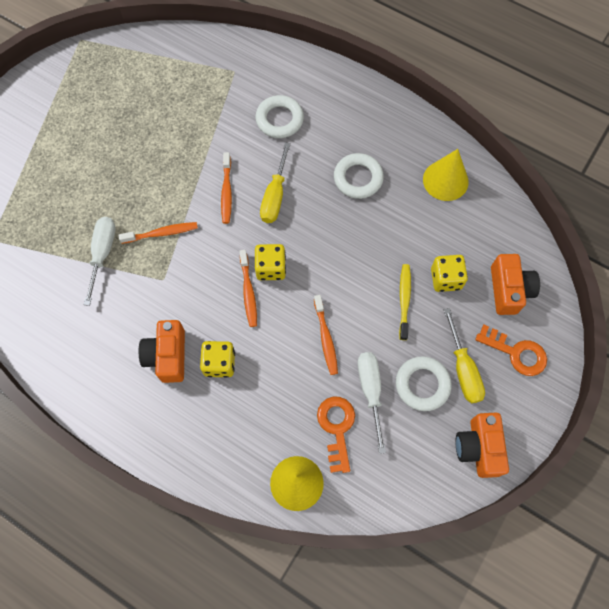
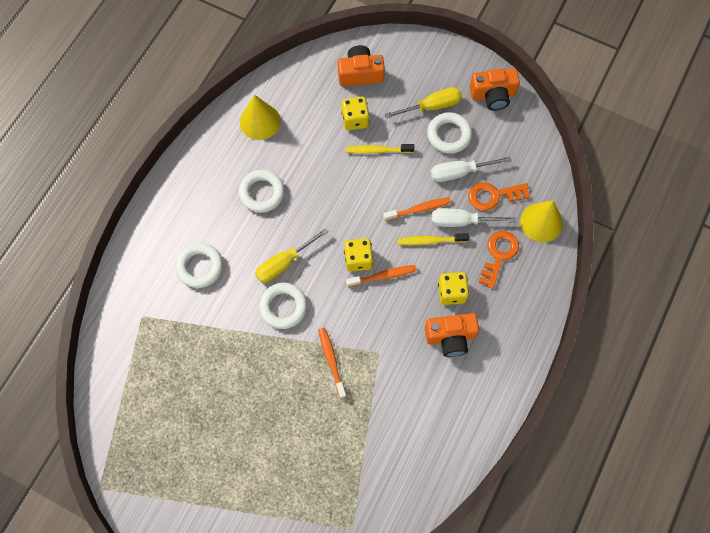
camera: 95 degrees left, 0 degrees up
white screwdriver [84,217,116,306] -> white screwdriver moved to [432,208,516,227]
orange toothbrush [221,152,232,224] -> white ring [259,283,307,329]
yellow screwdriver [260,142,291,223] -> yellow screwdriver turned 135 degrees clockwise [255,228,328,283]
orange key [475,325,547,376] -> orange key moved to [478,231,519,289]
none -> yellow toothbrush [398,233,469,245]

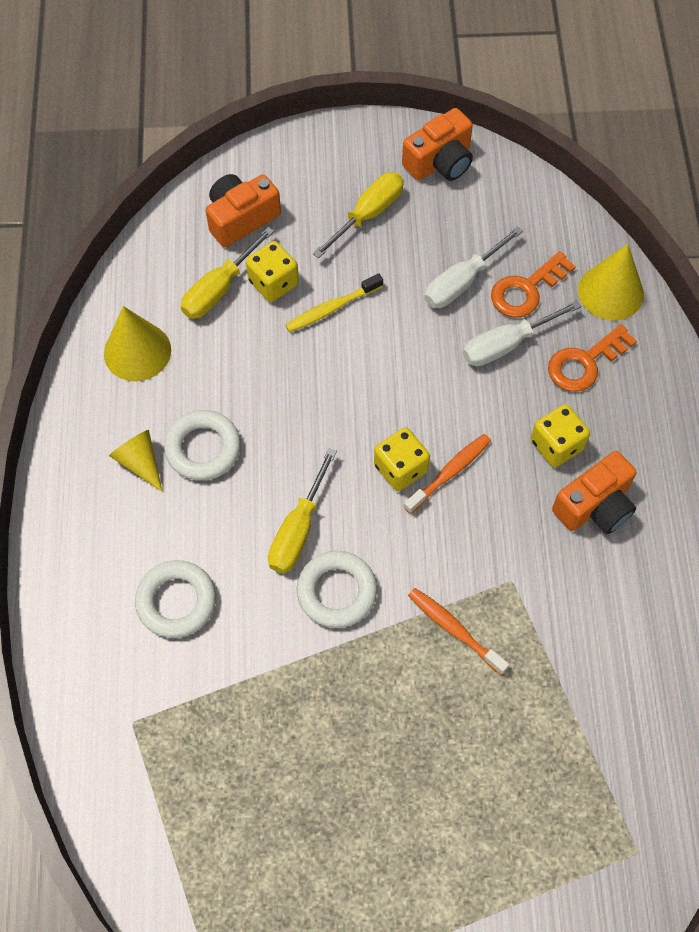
camera: 30 degrees left, 5 degrees down
orange toothbrush [383,197,451,221] -> none
yellow toothbrush [398,233,469,245] -> none
white ring [427,112,472,154] -> none
orange key [478,231,519,289] -> orange key turned 120 degrees counterclockwise [548,324,637,392]
none -> yellow cone [109,430,162,492]
none -> yellow screwdriver [181,227,274,319]

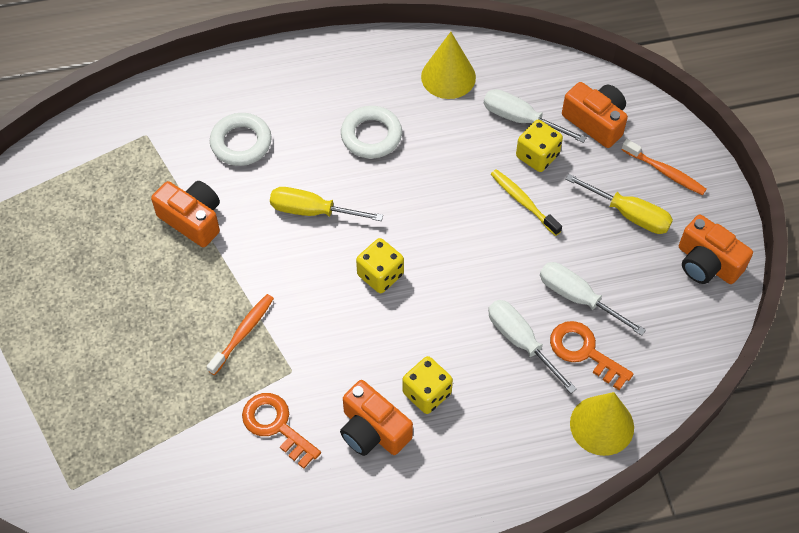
camera: 80 degrees right, 5 degrees down
yellow cone [109,430,162,492] -> none
yellow screwdriver [181,227,274,319] -> white screwdriver [484,89,587,143]
white ring [297,551,377,628] -> none
orange toothbrush [404,434,491,514] -> orange toothbrush moved to [621,139,707,195]
orange key [548,324,637,392] -> orange key moved to [242,393,321,469]
none -> orange camera [151,181,220,247]

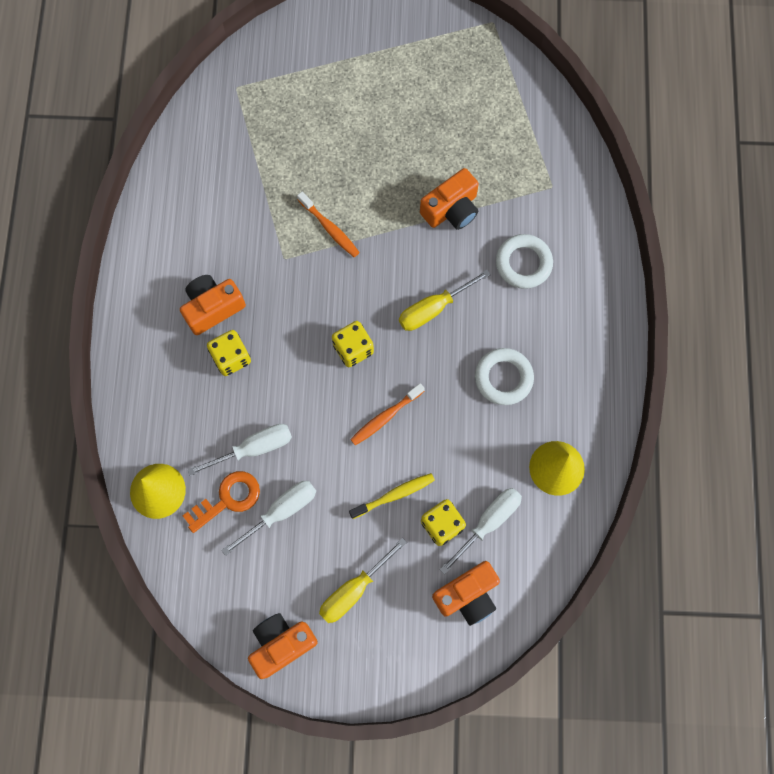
camera: 105 degrees right, 15 degrees up
orange key [242,393,321,469] -> none
yellow screwdriver [270,187,383,221] -> yellow screwdriver turned 150 degrees counterclockwise [399,270,491,331]
orange toothbrush [621,139,707,195] -> orange toothbrush moved to [350,383,425,446]

